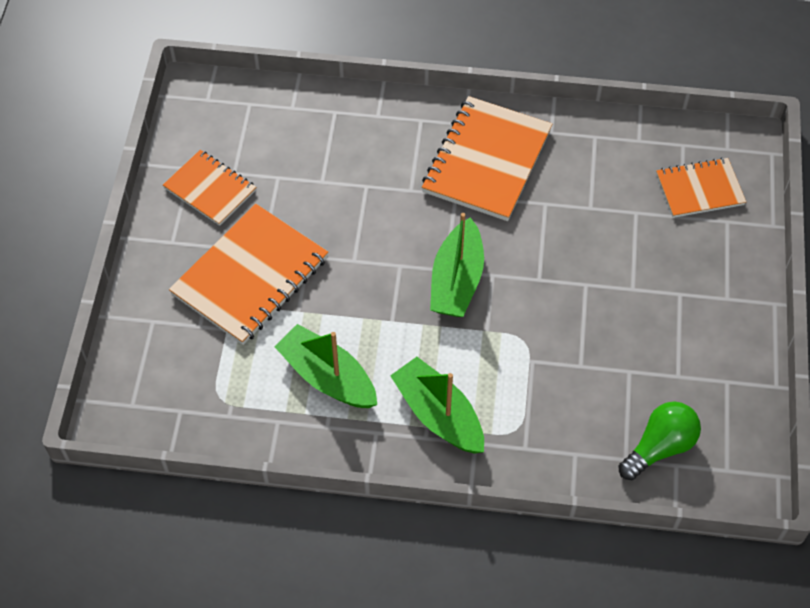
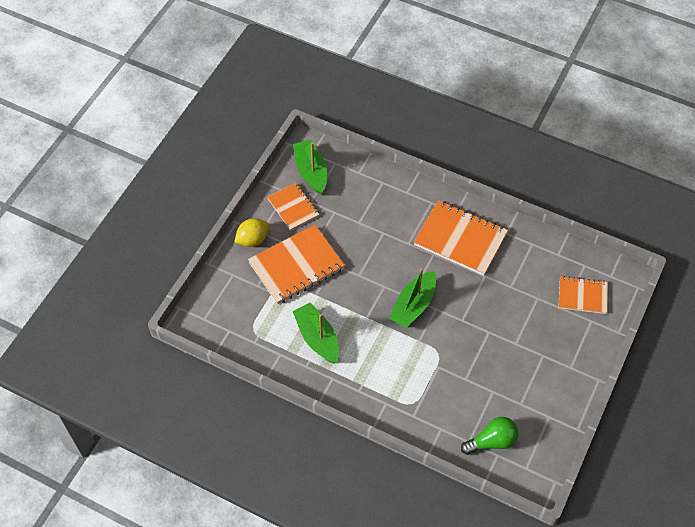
camera: 20 degrees right, 0 degrees up
green boat [390,357,484,454] -> green boat moved to [293,140,327,195]
orange notebook [422,96,552,221] -> orange notebook turned 75 degrees clockwise [414,200,508,276]
none -> yellow lemon [234,218,269,247]

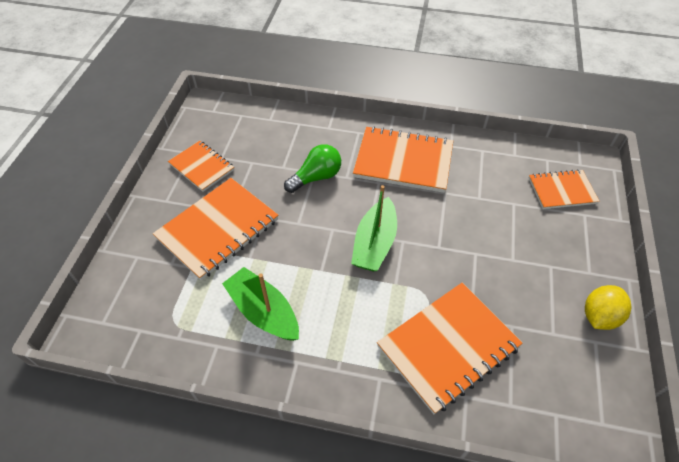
camera: 15 degrees left, 5 degrees down
yellow lemon [234,218,269,247] -> yellow lemon moved to [585,285,631,330]
green boat [293,140,327,195] -> none
green light bulb [461,417,518,455] -> green light bulb moved to [284,144,341,193]
none -> orange notebook [377,283,522,414]

